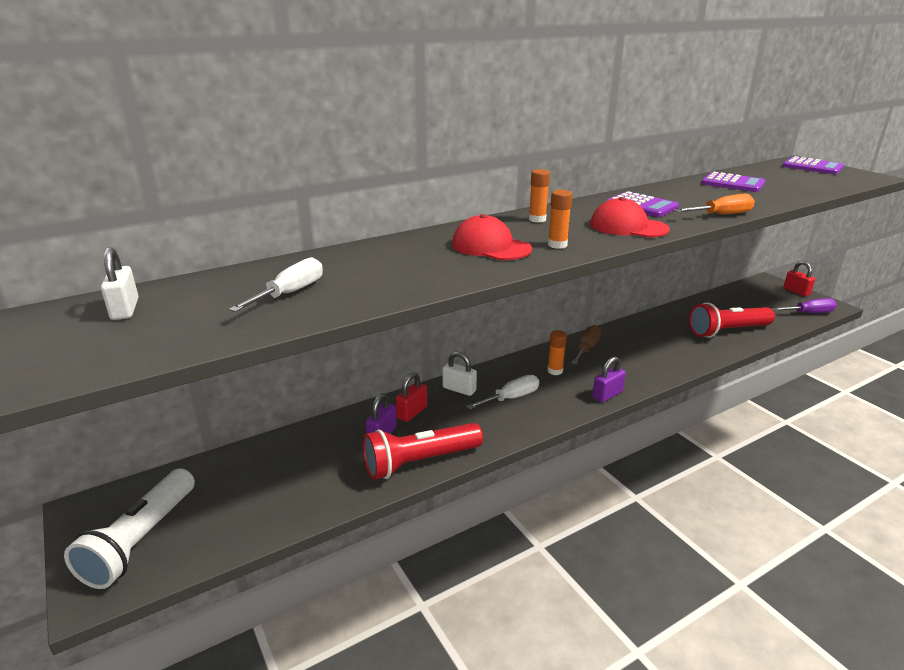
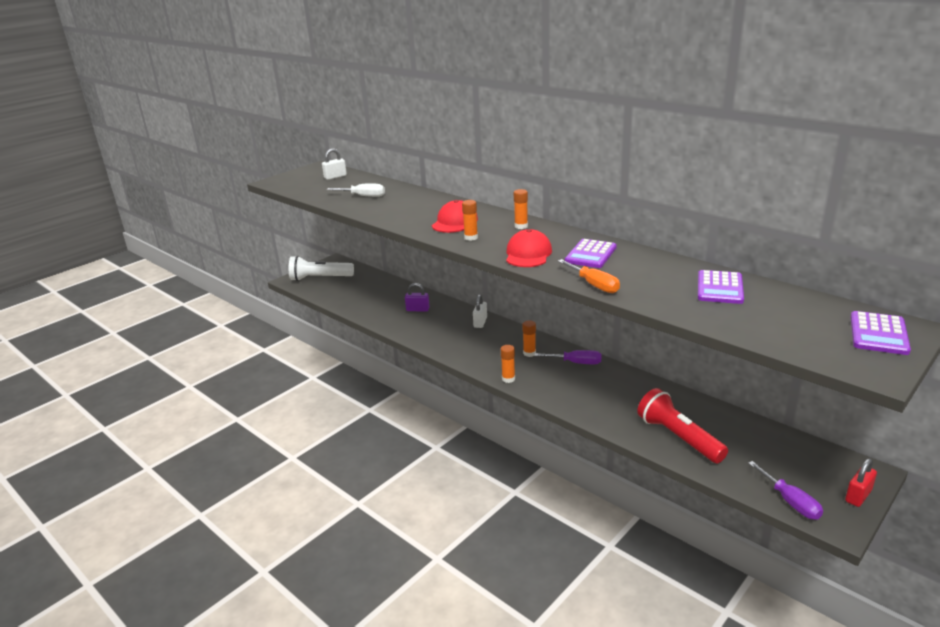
camera: 75 degrees right, 0 degrees up
red flashlight [363,423,483,480] -> none
red padlock [396,372,427,422] -> none
white screwdriver [466,375,539,409] -> none
brown screwdriver [571,325,601,364] -> purple screwdriver [534,350,602,364]
purple padlock [592,357,626,402] -> orange glue stick [501,345,515,383]

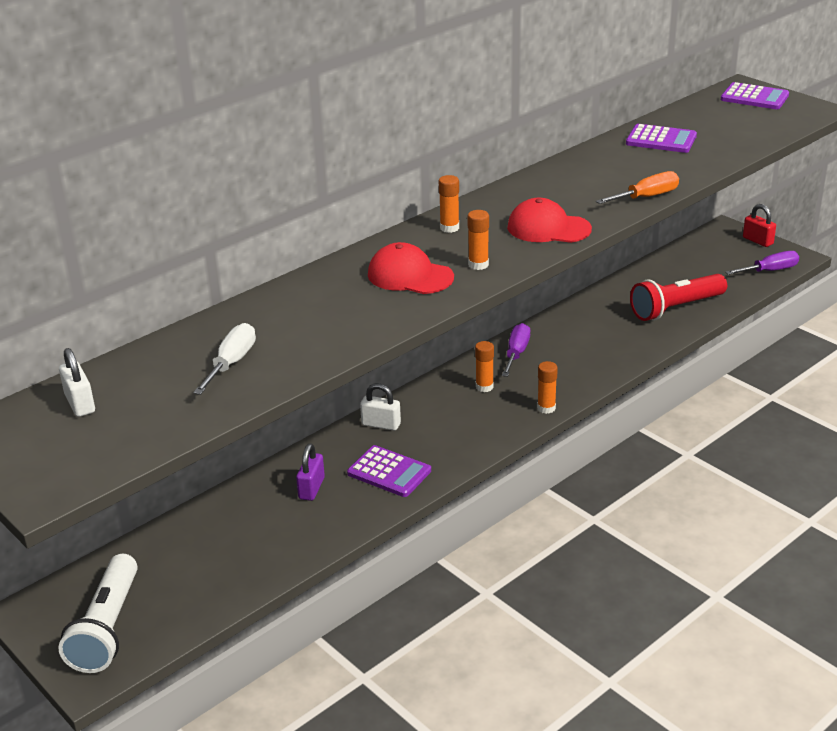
camera: 85 degrees left, 5 degrees up
purple calculator [565,239,617,268] -> purple calculator moved to [347,445,431,497]

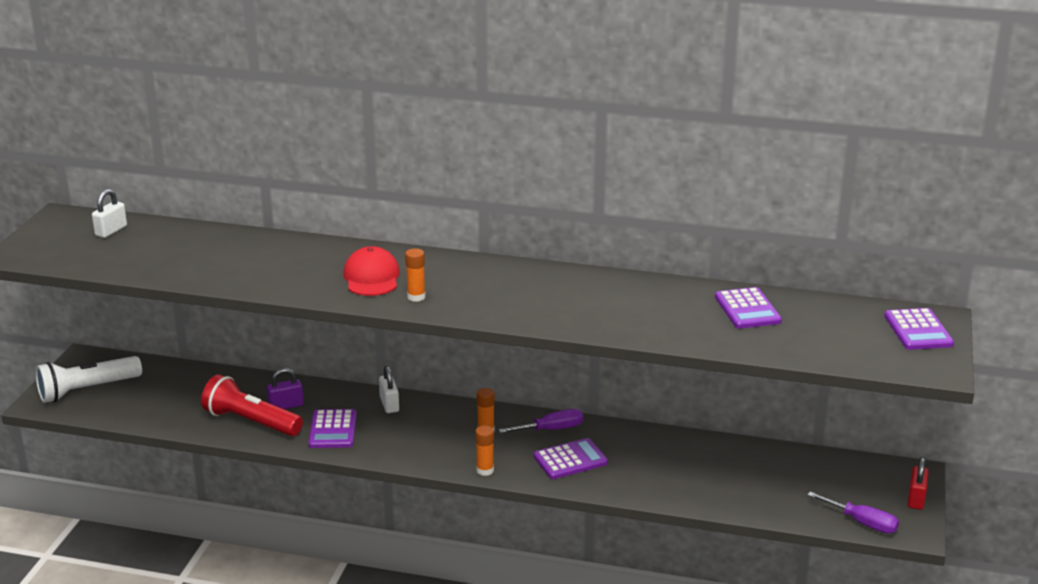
camera: 55 degrees right, 5 degrees down
white screwdriver [193,323,256,395] -> none
orange glue stick [439,175,459,233] -> none
red cap [507,198,592,243] -> none
orange screwdriver [596,171,679,204] -> none
red flashlight [630,274,727,321] -> red flashlight moved to [201,374,303,436]
none -> purple calculator [534,438,608,479]

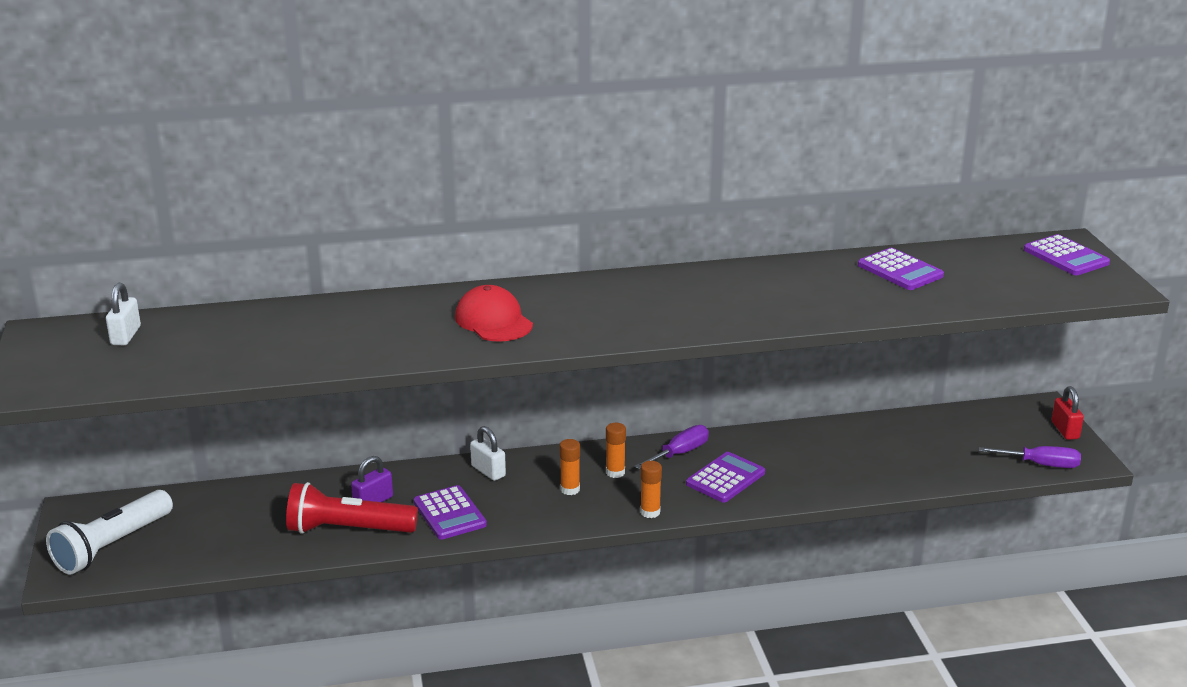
camera: 25 degrees left, 0 degrees up
orange glue stick [405,248,426,302] -> orange glue stick moved to [560,439,580,495]

